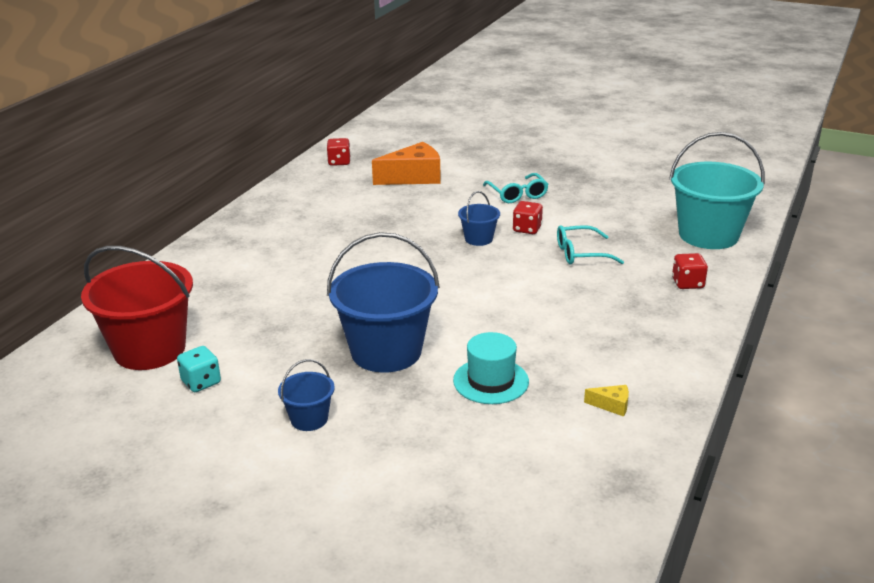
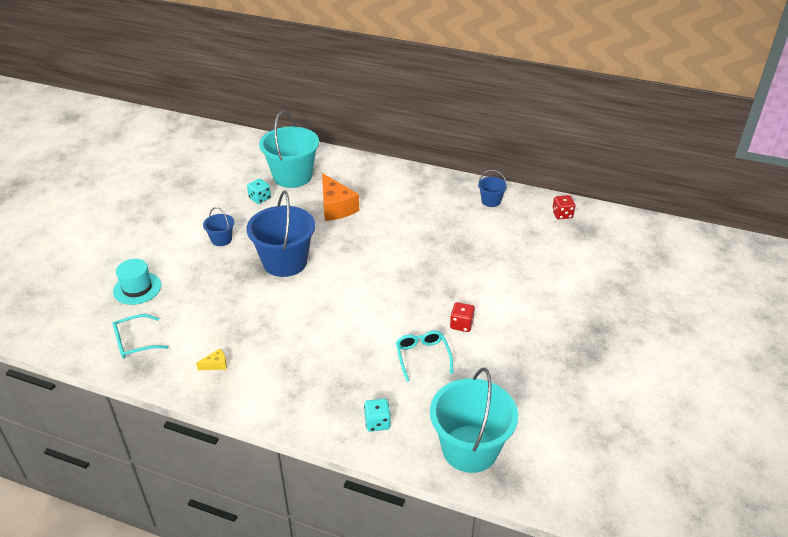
camera: 85 degrees right, 10 degrees up
red bucket [81,246,193,370] -> turquoise bucket [259,111,319,188]
orange cheese [372,142,441,185] -> orange cheese moved to [322,173,359,221]
turquoise hat [453,332,529,404] -> turquoise hat moved to [113,259,161,305]
blue bucket [458,191,500,246] -> blue bucket moved to [478,170,507,207]
turquoise glasses [483,173,549,203] -> turquoise glasses moved to [112,314,169,359]
yellow cheese [584,385,629,417] -> yellow cheese turned 120 degrees counterclockwise [196,349,227,370]
red dice [672,253,708,289] -> turquoise dice [364,399,391,432]

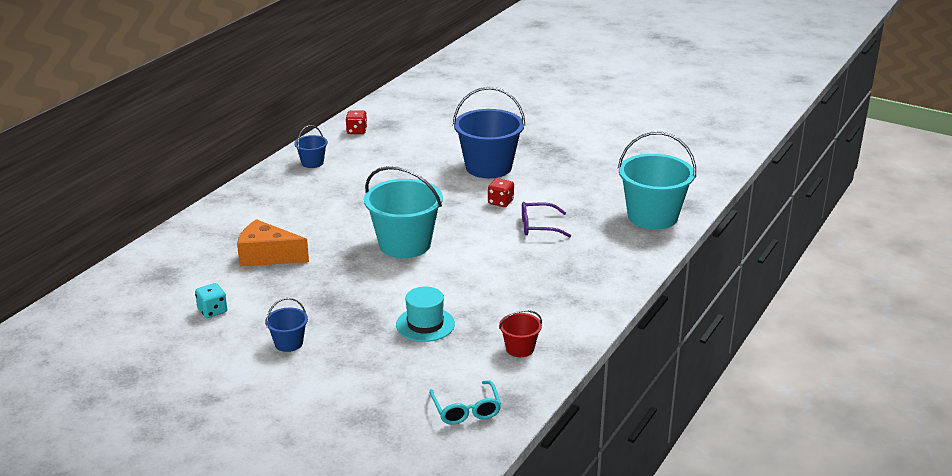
camera: 80 degrees left, 10 degrees down
turquoise hat [113,259,161,305] -> turquoise hat moved to [396,287,455,342]
yellow cheese [196,349,227,370] -> red bucket [499,310,542,357]
blue bucket [246,190,315,277] -> blue bucket moved to [453,87,525,178]
turquoise bucket [259,111,319,188] -> turquoise bucket moved to [364,166,443,258]
orange cheese [322,173,359,221] -> orange cheese turned 150 degrees counterclockwise [237,219,309,266]
turquoise dice [364,399,391,432] -> none
turquoise glasses [396,331,453,382] -> purple glasses [522,202,571,238]

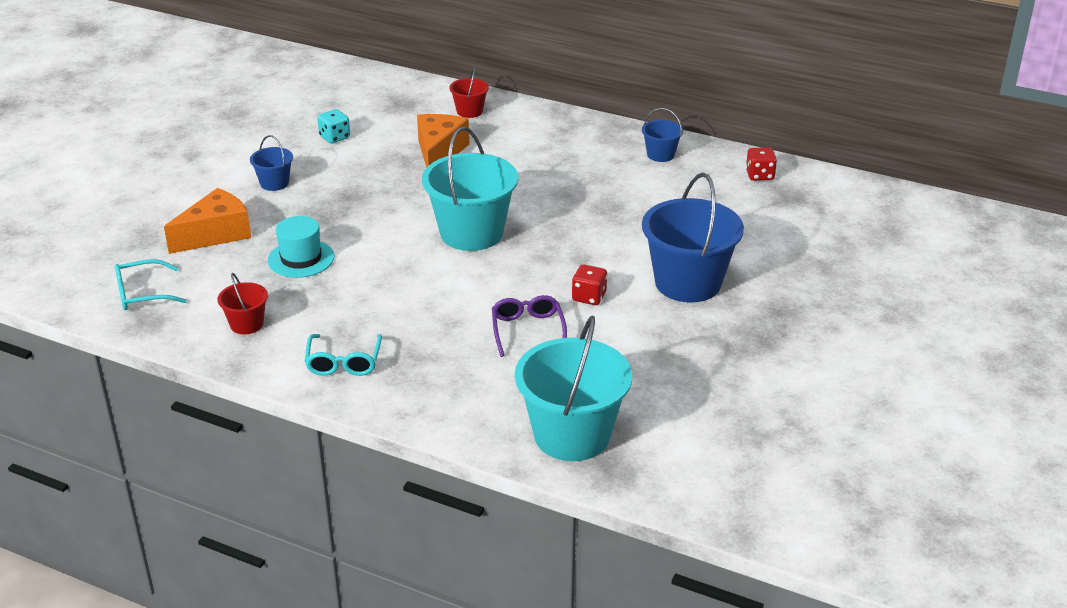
camera: 85 degrees right, 5 degrees up
none -> orange cheese [164,188,251,254]
none -> turquoise glasses [305,334,382,376]
none -> red bucket [449,67,489,118]

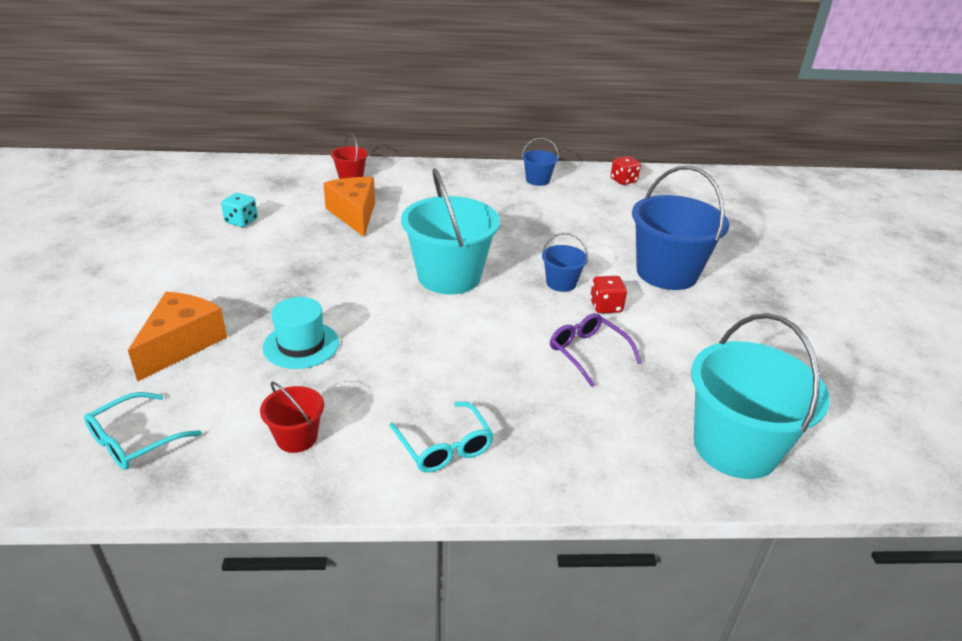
camera: 30 degrees left, 0 degrees up
blue bucket [250,135,293,191] -> blue bucket moved to [542,233,588,292]

